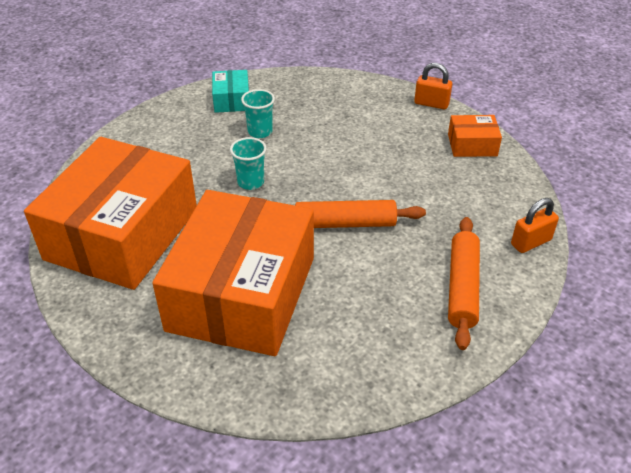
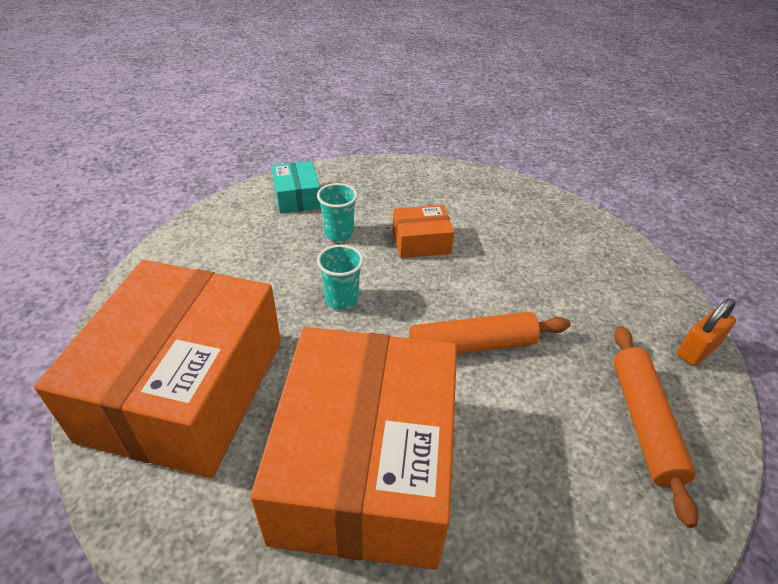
camera: 10 degrees left, 0 degrees up
orange padlock [414,63,452,109] -> none
orange box [448,115,502,157] -> orange box moved to [393,205,454,258]

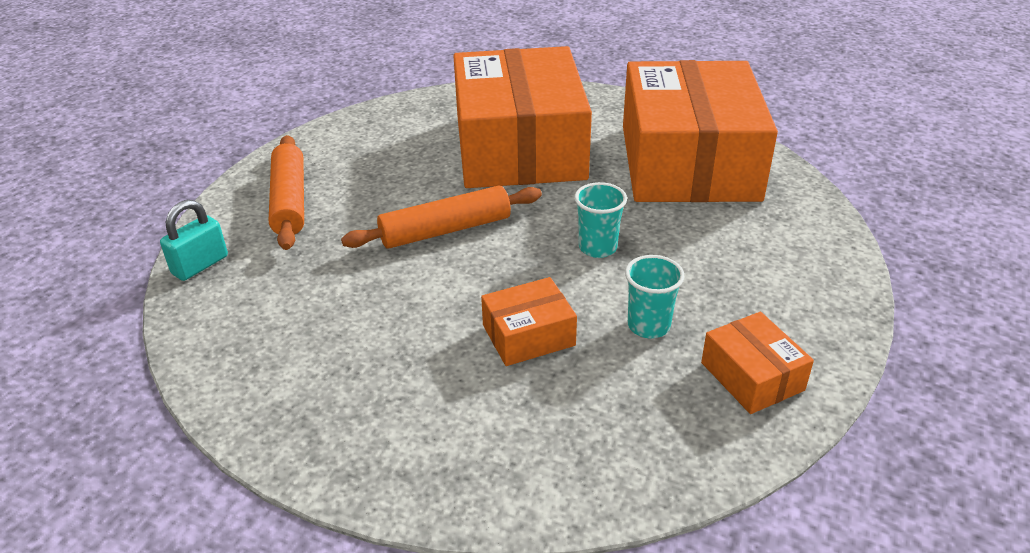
camera: 170 degrees right, 5 degrees down
turquoise box [272,161,321,213] -> orange box [701,312,814,414]
orange padlock [677,299,736,366] -> turquoise padlock [160,200,228,281]

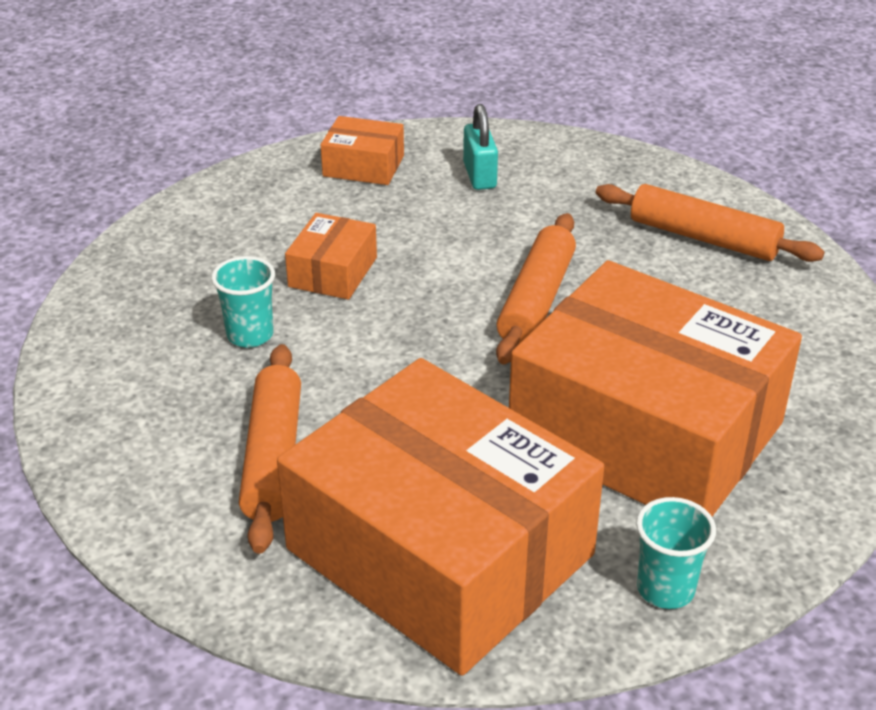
camera: 130 degrees right, 0 degrees up
turquoise padlock [160,200,228,281] -> turquoise padlock moved to [463,104,498,190]
turquoise cup [574,182,627,258] -> turquoise cup moved to [636,497,716,609]
orange box [701,312,814,414] -> orange box moved to [321,116,404,185]
none -> orange rolling pin [239,344,301,554]

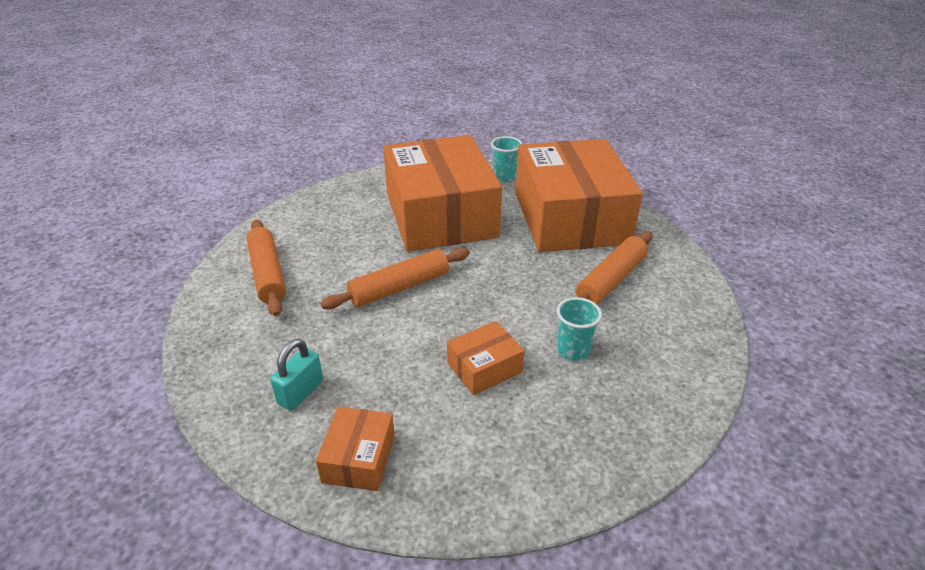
camera: 140 degrees left, 0 degrees up
orange box [321,116,404,185] -> orange box turned 45 degrees clockwise [316,406,395,491]

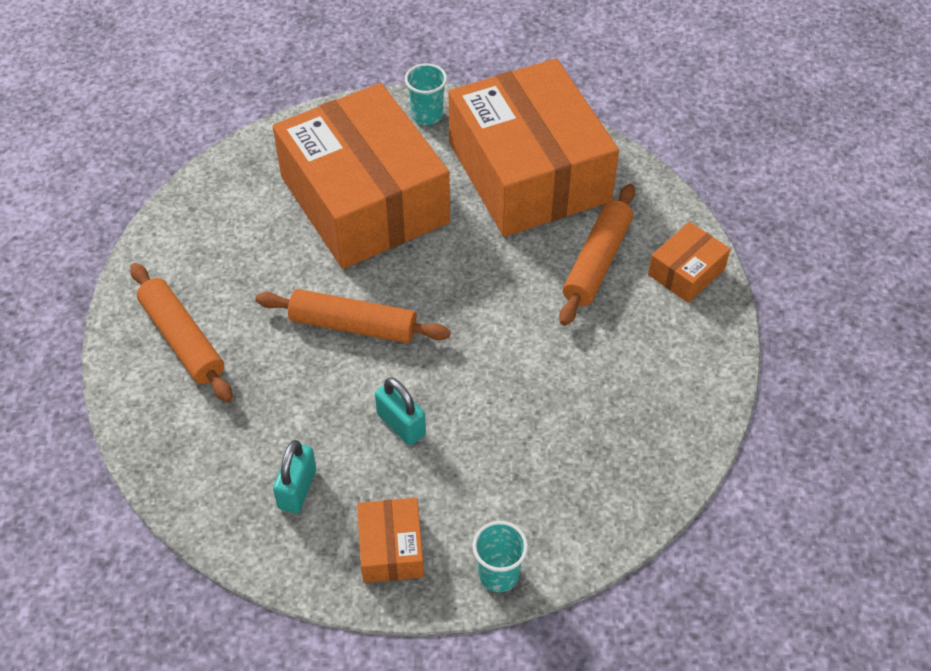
camera: 15 degrees left, 15 degrees up
orange rolling pin [321,248,470,309] -> orange rolling pin turned 60 degrees clockwise [256,289,451,343]
orange box [447,321,524,395] -> orange box moved to [648,222,730,303]
turquoise cup [557,297,602,361] -> turquoise cup moved to [472,521,528,592]
none -> turquoise padlock [375,377,426,445]

